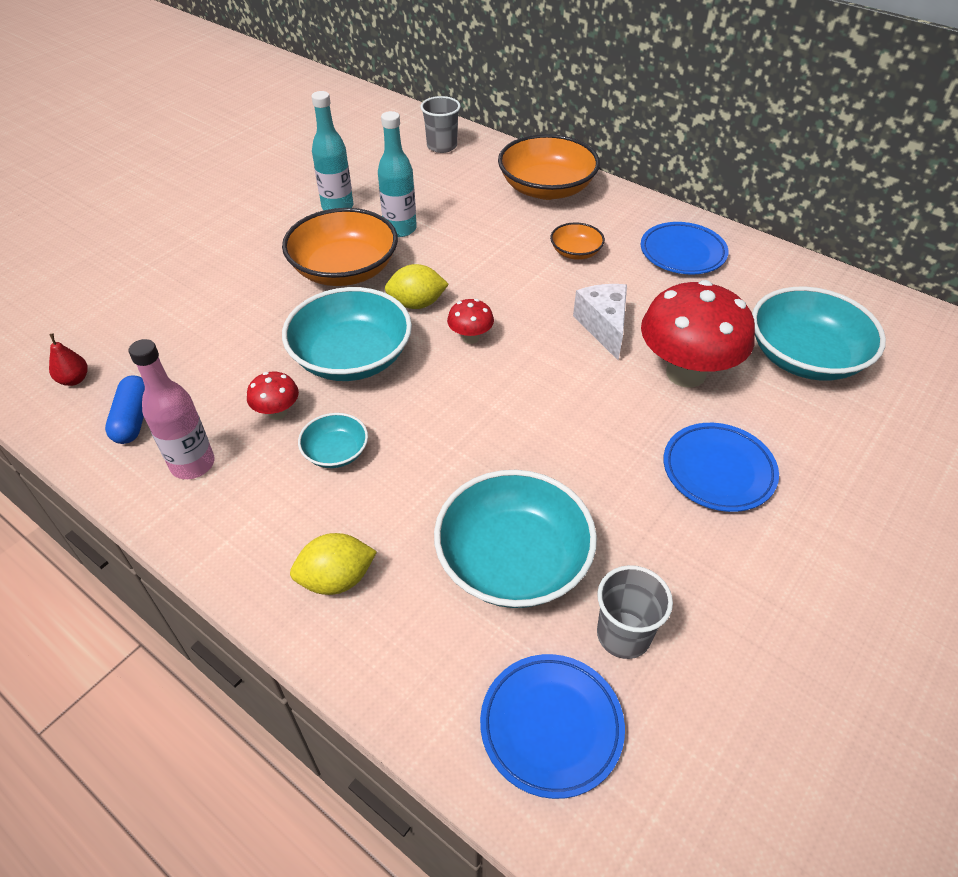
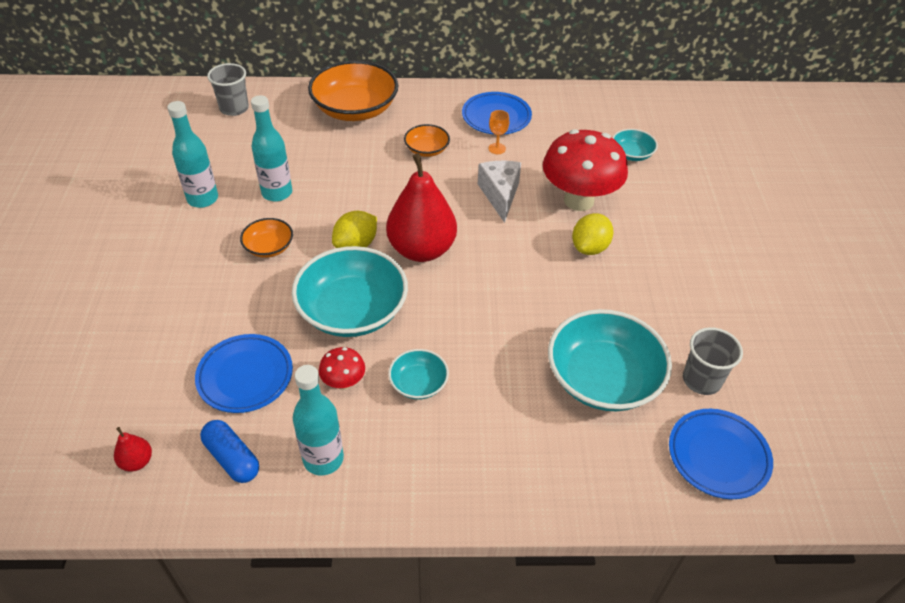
camera: 40 degrees left, 0 degrees up
pink bottle [128,339,214,479] -> turquoise bottle [293,365,344,475]
orange bowl [282,208,398,286] -> orange bowl [240,218,293,258], size x0.49
yellow lemon [290,533,377,595] -> yellow lemon moved to [572,213,613,255]
red mushroom [447,299,494,344] -> red pear [386,153,457,262]
white cheese [573,284,627,360] -> white cheese turned 45 degrees clockwise [478,161,521,223]
blue plate [664,423,779,512] -> blue plate moved to [195,334,293,413]
turquoise bowl [752,287,886,381] -> turquoise bowl [612,129,658,161], size x0.49
none -> orange goblet [488,110,509,154]

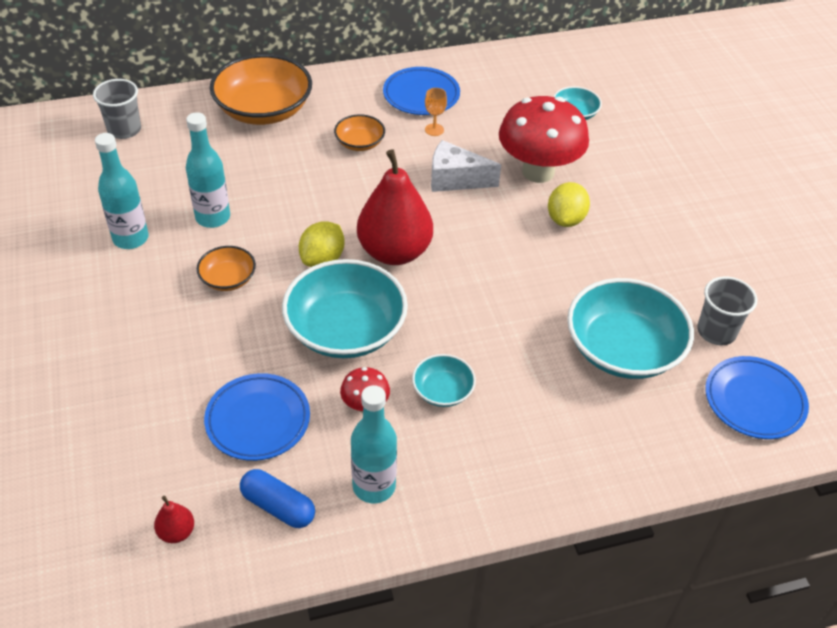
camera: 15 degrees left, 0 degrees up
white cheese [478,161,521,223] -> white cheese turned 60 degrees counterclockwise [431,140,501,192]

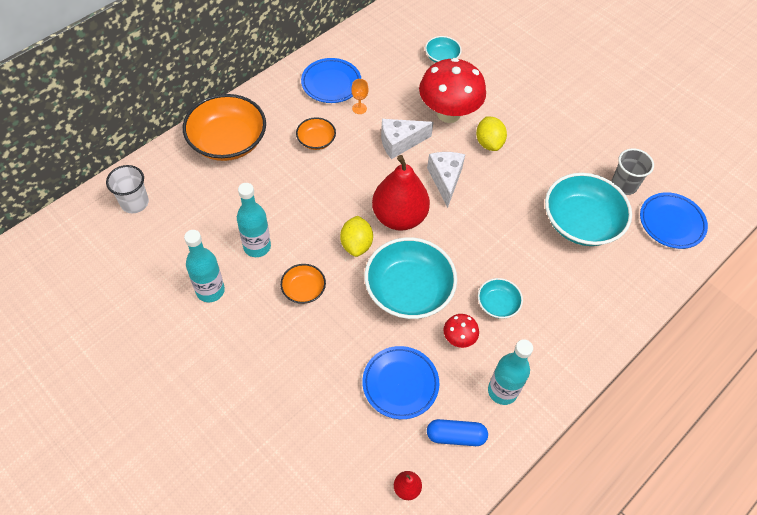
camera: 30 degrees left, 10 degrees up
grey cup [93,79,141,139] -> white cup [106,165,149,213]
none -> white cheese [427,152,465,208]

